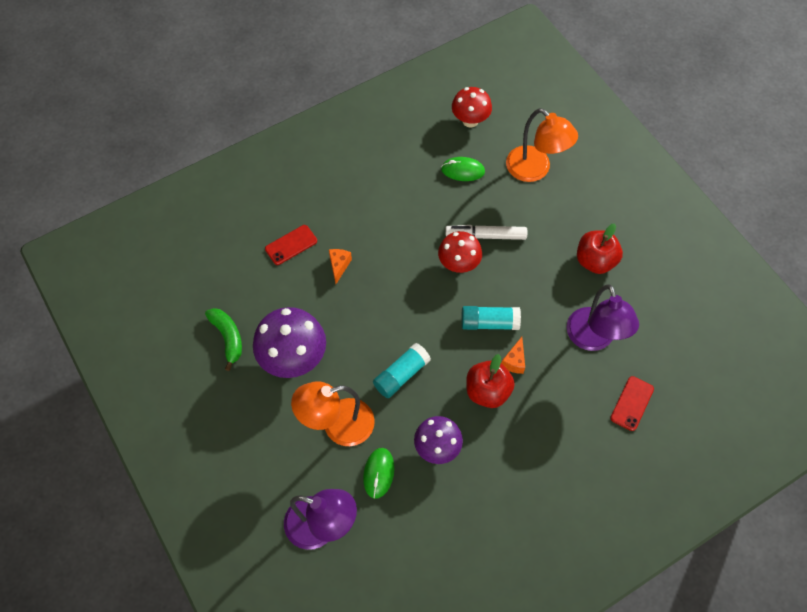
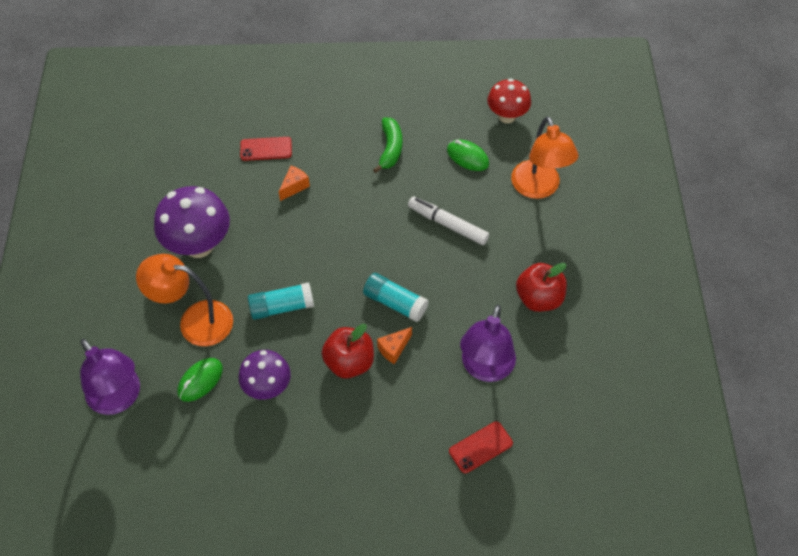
camera: 30 degrees right, 5 degrees down
green banana [205,308,242,371] -> green banana moved to [373,118,402,173]
red mushroom [438,231,482,273] -> none

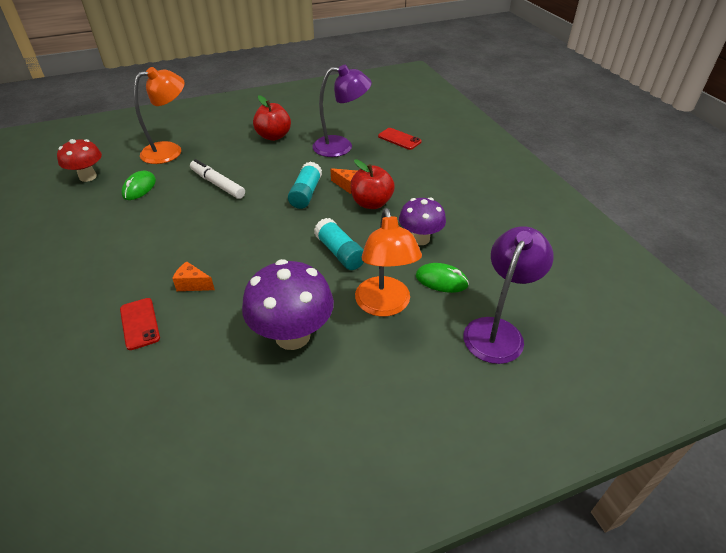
camera: 110 degrees left, 15 degrees down
green banana [373,118,402,173] -> none
white marker [408,197,489,245] -> white marker turned 120 degrees clockwise [190,159,245,199]

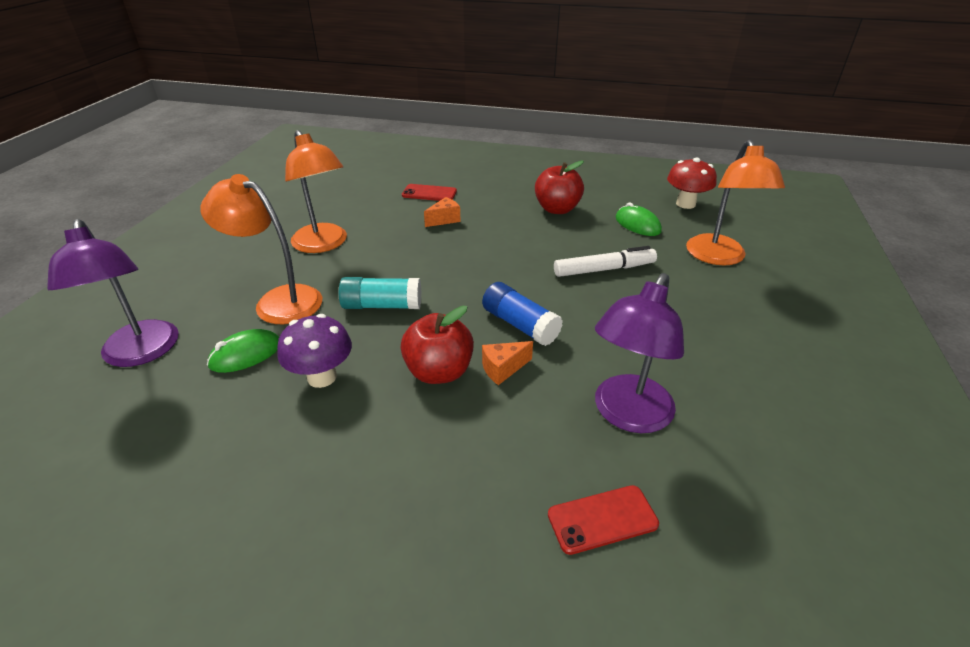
camera: 125 degrees right, 5 degrees down
purple mushroom [242,259,334,350] -> orange lamp [285,130,347,253]
red apple [253,95,291,141] -> red apple moved to [535,161,584,214]
turquoise glue stick [288,162,322,209] -> blue glue stick [482,282,563,346]

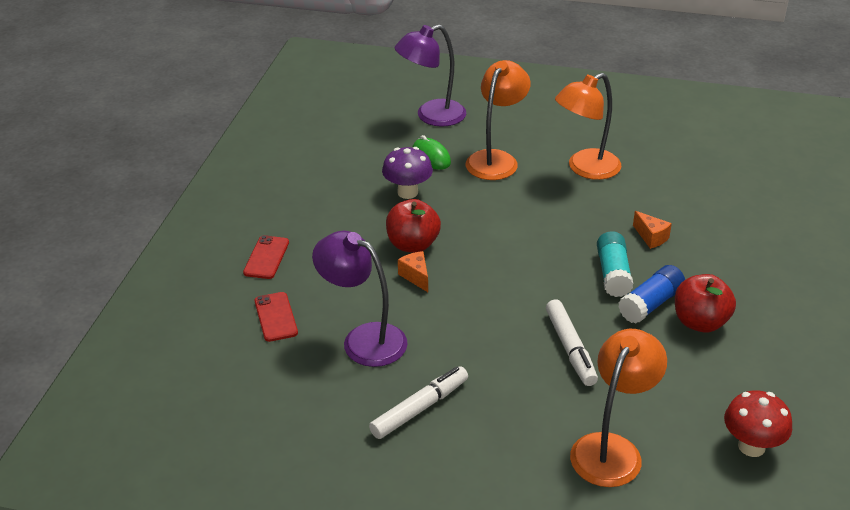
camera: 90 degrees right, 0 degrees up
turquoise glue stick [339,277,421,309] -> turquoise glue stick moved to [597,231,633,297]
red phone [402,184,457,201] -> red phone moved to [243,235,289,279]
blue glue stick [482,282,563,346] -> blue glue stick moved to [618,265,685,323]
green mouse [616,202,662,236] -> none
orange lamp [686,140,785,265] -> orange lamp turned 120 degrees clockwise [570,329,667,487]
none -> white marker [369,366,468,439]

